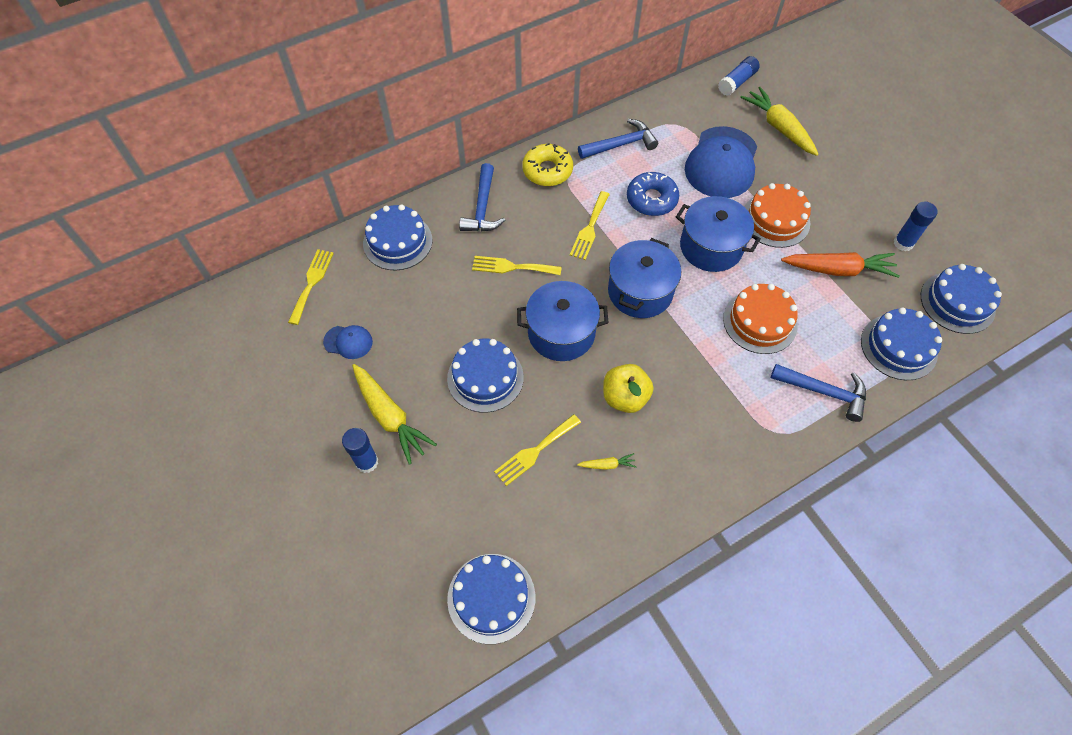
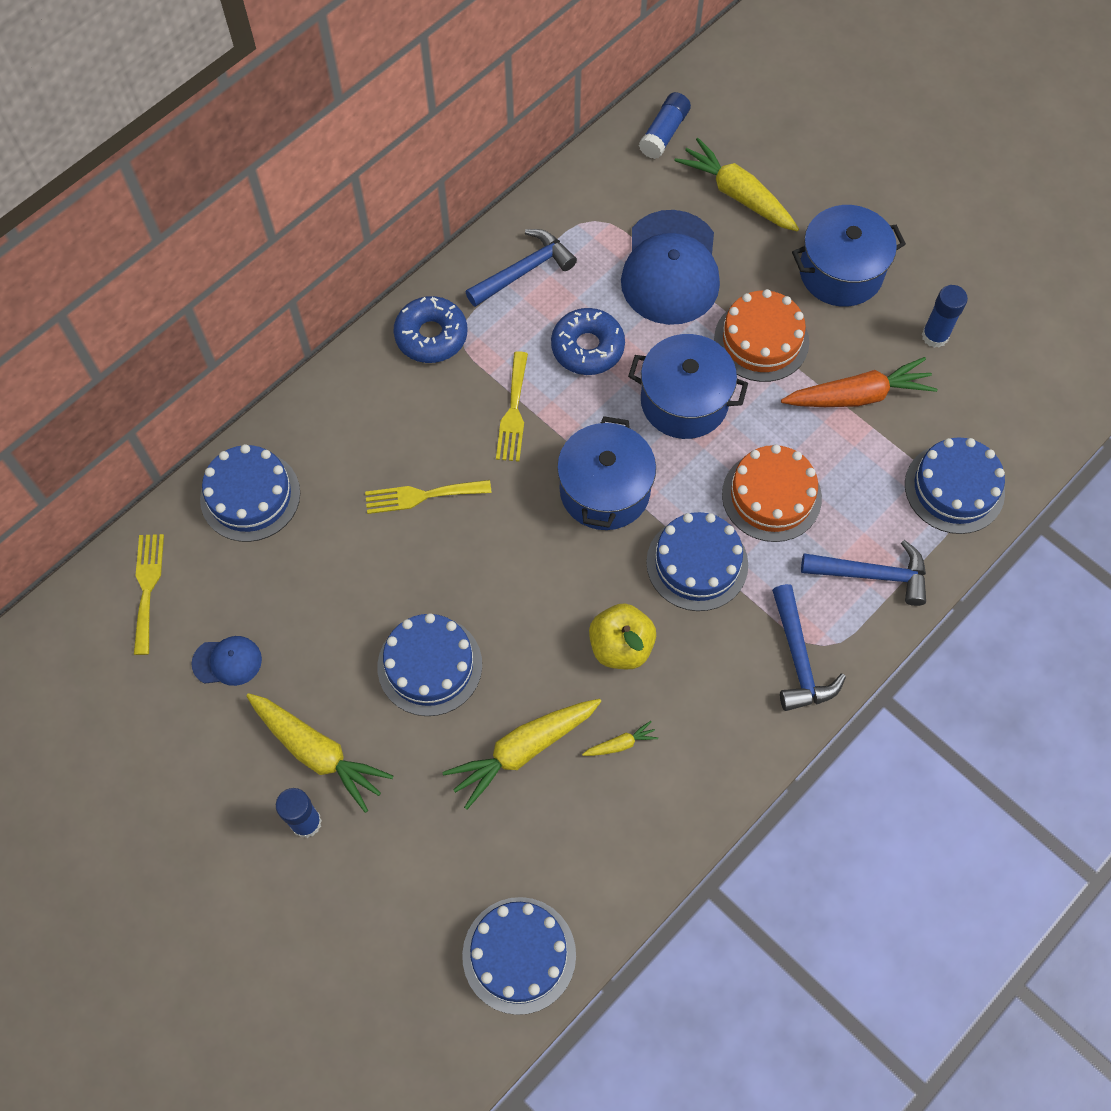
camera: 15 degrees left, 5 degrees up
blue hammer [459,163,505,232] -> blue hammer moved to [772,584,846,711]
yellow fork [494,414,581,486] -> yellow carrot [442,699,601,809]
blue pot [517,281,609,361] -> blue pot moved to [792,205,906,307]
yellow donut [522,143,573,186] -> blue donut [394,296,467,363]
blue cake [921,264,1002,334] -> blue cake moved to [646,512,748,611]

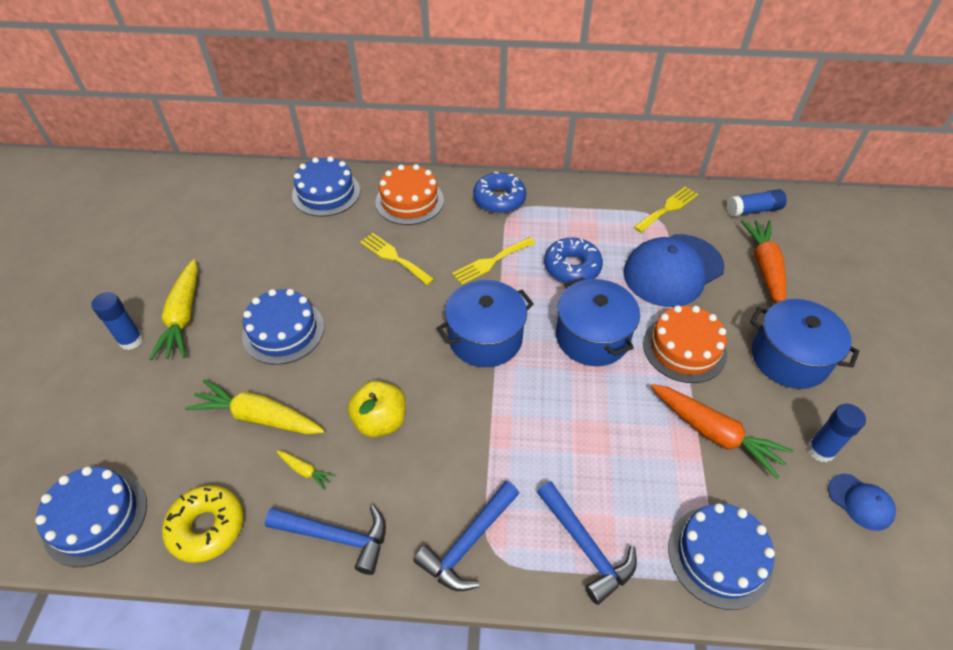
camera: 50 degrees right, 15 degrees down
yellow fork [134,534,164,655] -> yellow fork moved to [634,186,698,233]
blue cap [191,636,262,686] -> blue cap moved to [828,474,896,531]
blue hammer [466,229,577,307] -> blue hammer moved to [265,505,386,575]
blue cake [646,512,748,611] -> none
yellow carrot [674,138,799,231] -> orange carrot [741,220,786,304]
orange cake [722,444,822,542] -> orange cake moved to [375,164,444,225]
none -> yellow donut [162,485,244,563]

